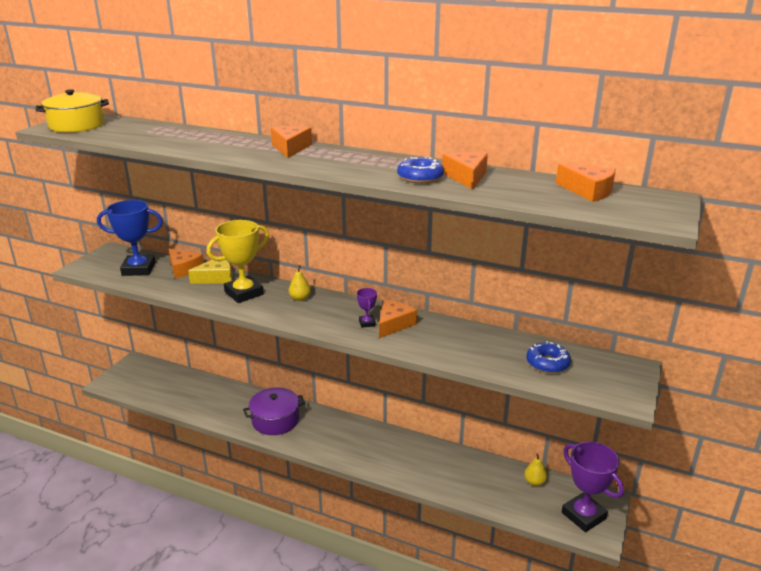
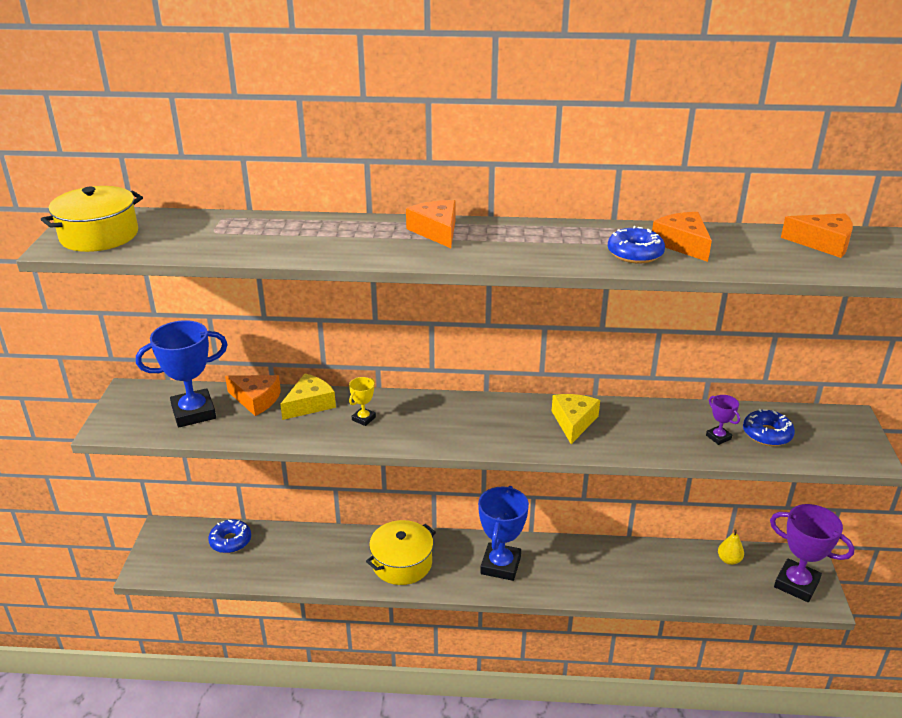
camera: 20 degrees left, 5 degrees up
yellow trophy [207,220,269,303] -> yellow trophy [349,377,376,426], size x0.46
purple pot [243,387,305,435] -> yellow pot [366,520,436,585]
yellow pear [289,265,311,301] -> none
purple trophy [357,288,377,328] -> purple trophy moved to [706,395,740,445]
orange cheese [379,300,417,338] -> yellow cheese [552,394,600,444]
none -> blue donut [208,520,251,553]
none -> blue trophy [478,486,529,581]

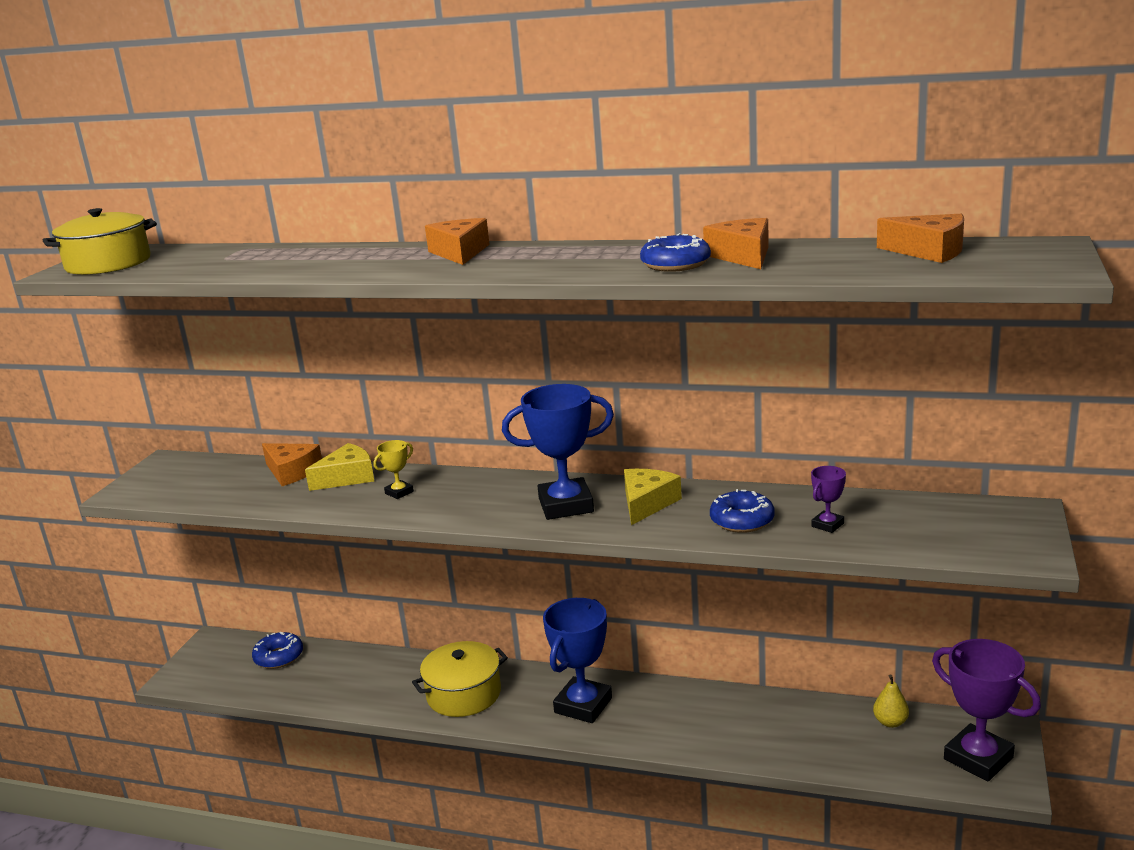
camera: 15 degrees right, 10 degrees down
blue trophy [136,320,228,427] -> blue trophy moved to [502,384,614,520]
purple trophy [706,395,740,445] -> purple trophy turned 60 degrees clockwise [811,466,846,533]
blue donut [743,409,795,446] -> blue donut moved to [710,489,774,533]

